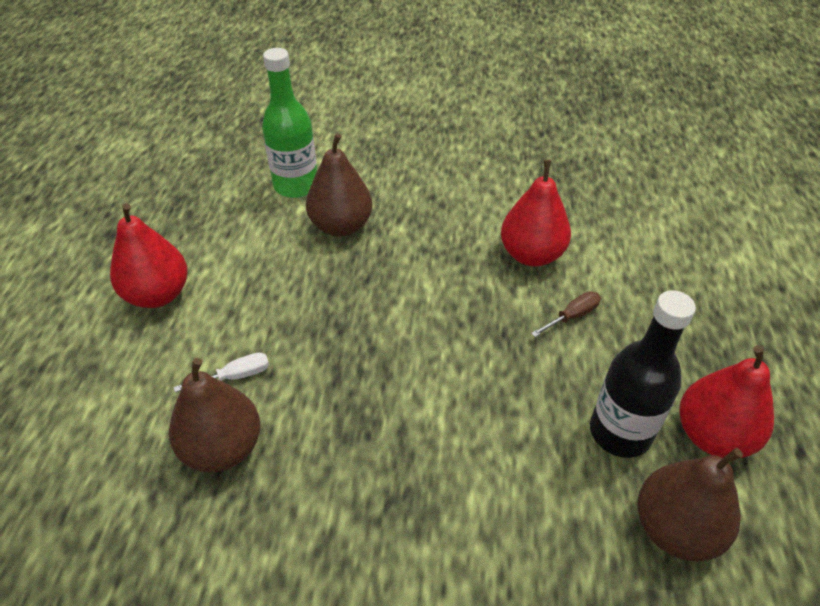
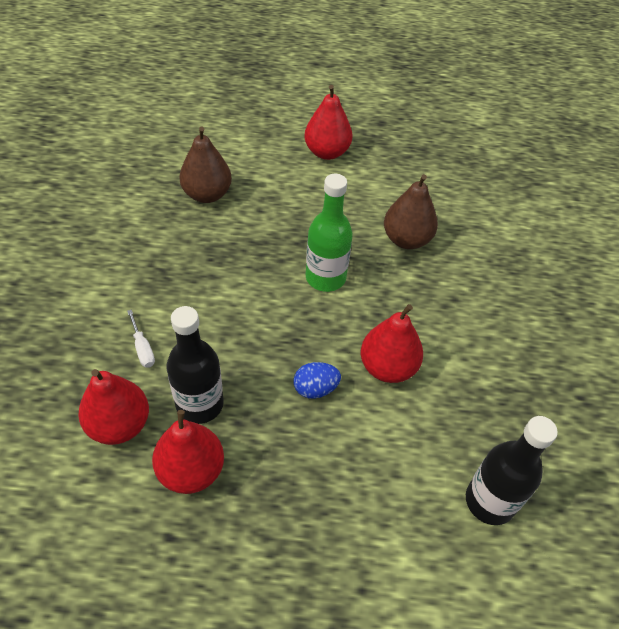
camera: 85 degrees right, 5 degrees up
white screwdriver [174,352,269,392] -> white screwdriver moved to [127,310,155,368]
green bottle [262,48,317,198] -> green bottle moved to [306,173,353,292]
brown screwdriver [531,291,601,337] -> blue egg [293,362,341,399]
brown pear [637,448,743,562] -> red pear [78,369,149,445]
none -> black bottle [466,416,558,525]

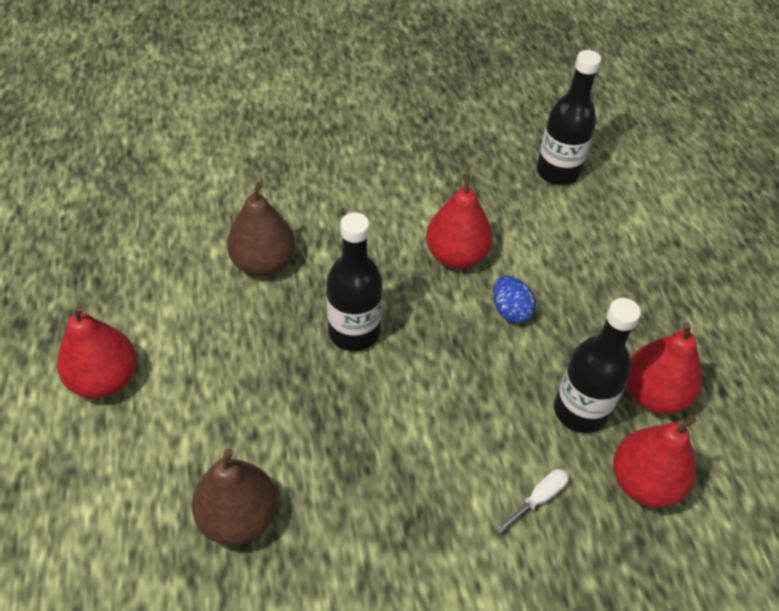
camera: 105 degrees left, 0 degrees up
green bottle [306,173,353,292] -> black bottle [326,212,383,351]

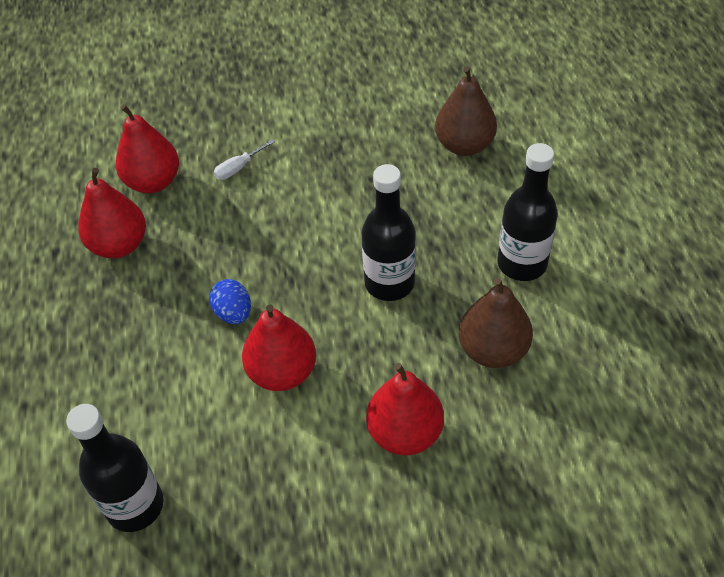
camera: 175 degrees left, 0 degrees up
red pear [57,305,137,398] -> red pear moved to [366,363,444,456]
black bottle [554,298,641,433] -> black bottle moved to [497,143,558,281]

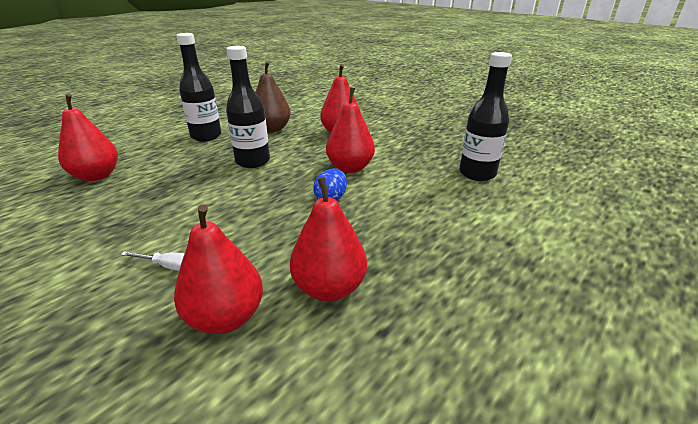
camera: 130 degrees left, 20 degrees down
brown pear [435,67,497,156] -> red pear [58,94,118,181]

